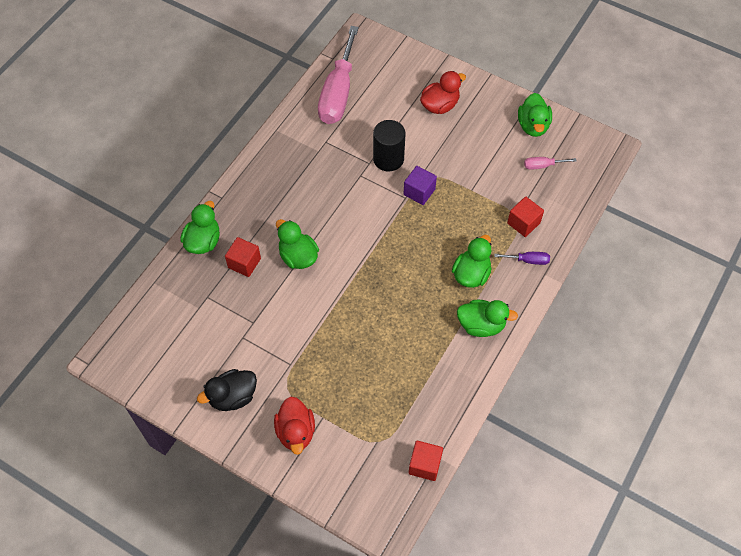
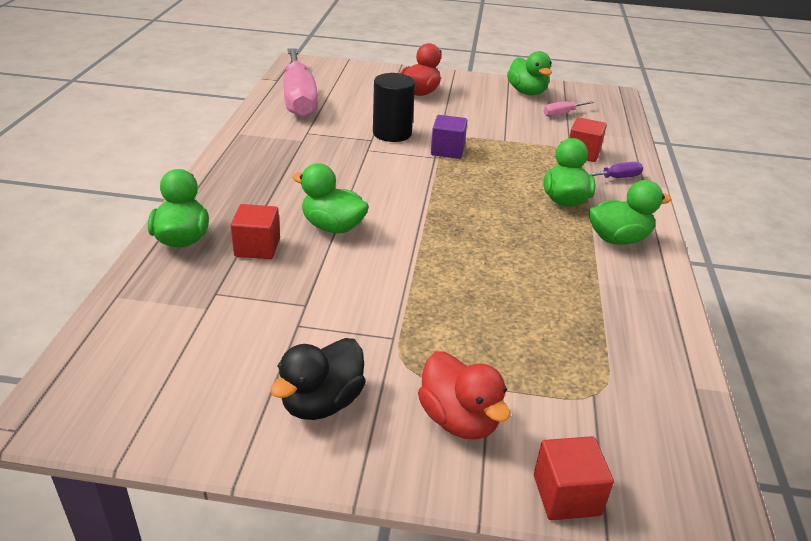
camera: 25 degrees left, 25 degrees down
red cube [409,441,443,481] -> red cube moved to [534,436,614,520]

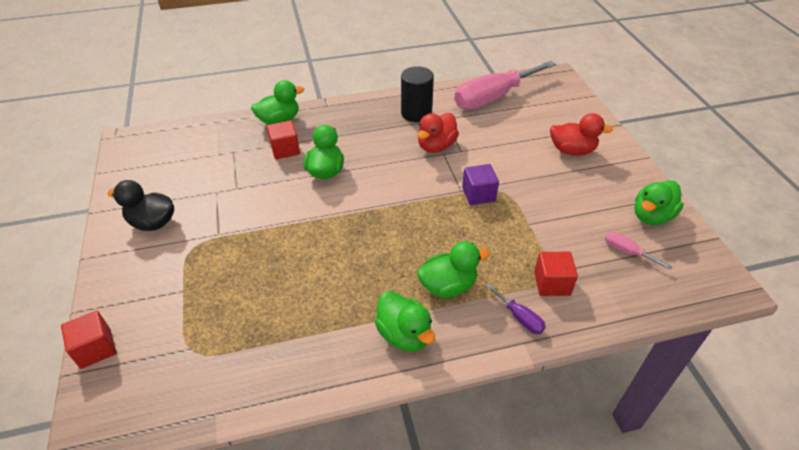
camera: 70 degrees right, 10 degrees up
black cylinder [373,73,415,142] -> black cylinder moved to [401,66,434,122]
red duck [418,351,510,439] -> red duck moved to [417,113,459,153]

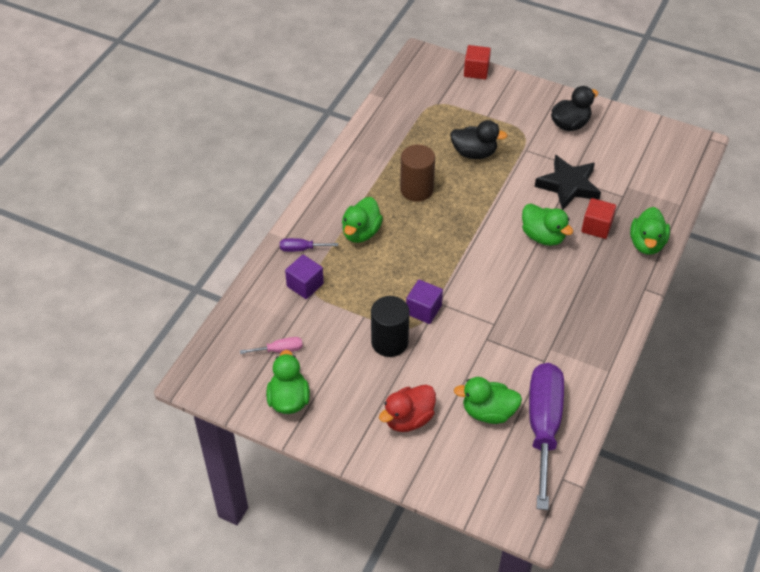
camera: 130 degrees right, 5 degrees up
green duck [375,291,435,352] -> green duck moved to [454,377,522,424]
black cylinder [401,66,434,122] -> black cylinder moved to [371,296,409,357]
red duck [417,113,459,153] -> none
pink screwdriver [454,60,556,110] -> purple screwdriver [529,363,564,510]
red cube [534,252,578,296] -> purple cube [285,255,324,299]
none -> brown cylinder [400,144,435,202]
none -> black duck [450,120,508,159]
none -> black star [535,155,601,210]

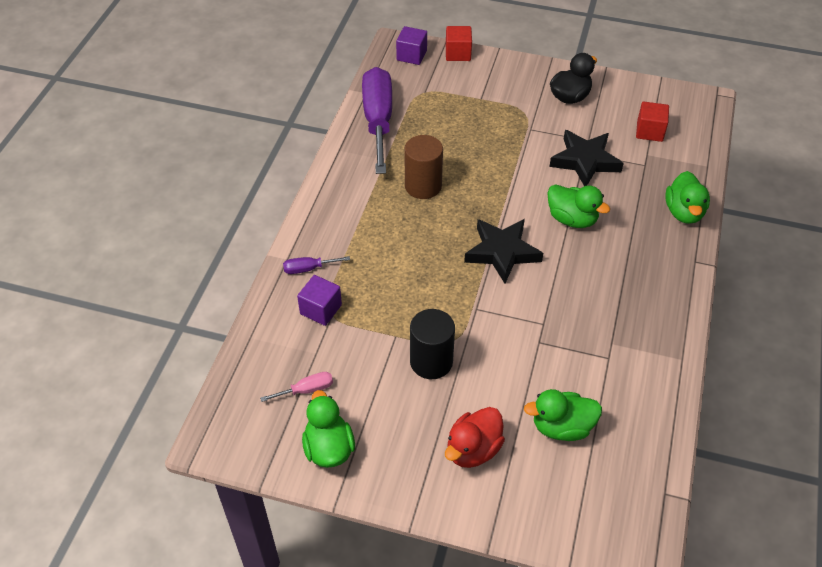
camera: 10 degrees left, 0 degrees up
green duck [342,197,383,243] -> none
purple cube [406,280,443,324] -> purple cube moved to [396,26,427,65]
black duck [450,120,508,159] -> none
purple screwdriver [529,363,564,510] -> purple screwdriver moved to [362,67,392,174]
red cube [581,198,616,239] -> red cube moved to [636,102,669,142]
none -> black star [464,219,543,284]

